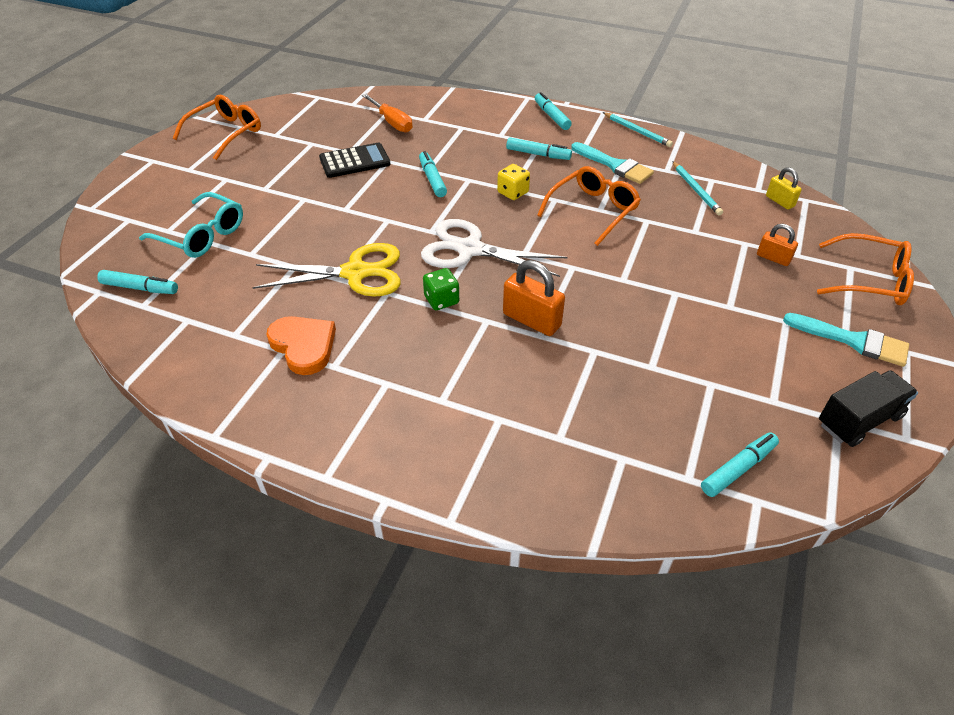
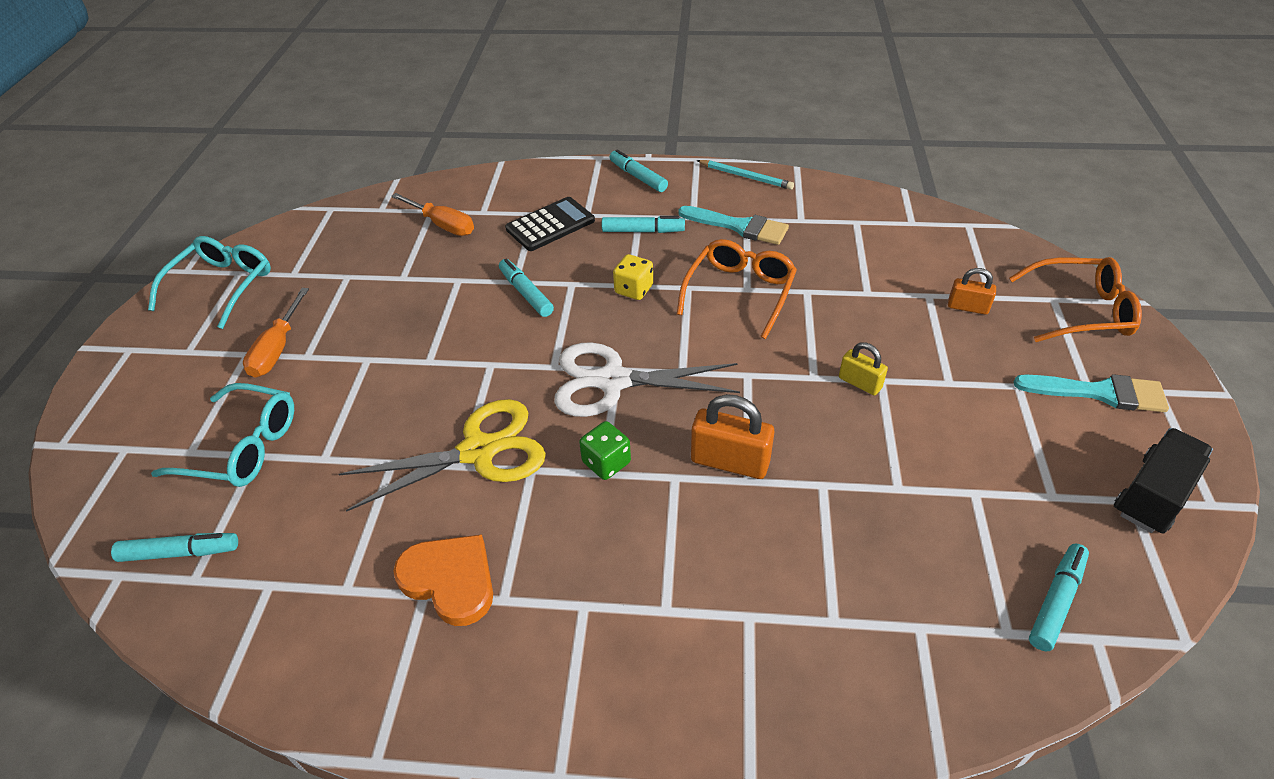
camera: 15 degrees left, 0 degrees up
orange glasses [173,94,261,160] -> turquoise glasses [148,236,271,329]
black calculator [319,143,391,178] -> black calculator moved to [505,197,595,251]
turquoise pencil [672,161,723,216] -> none
yellow padlock [766,167,802,209] -> yellow padlock moved to [839,342,888,396]
none -> orange screwdriver [243,288,309,378]

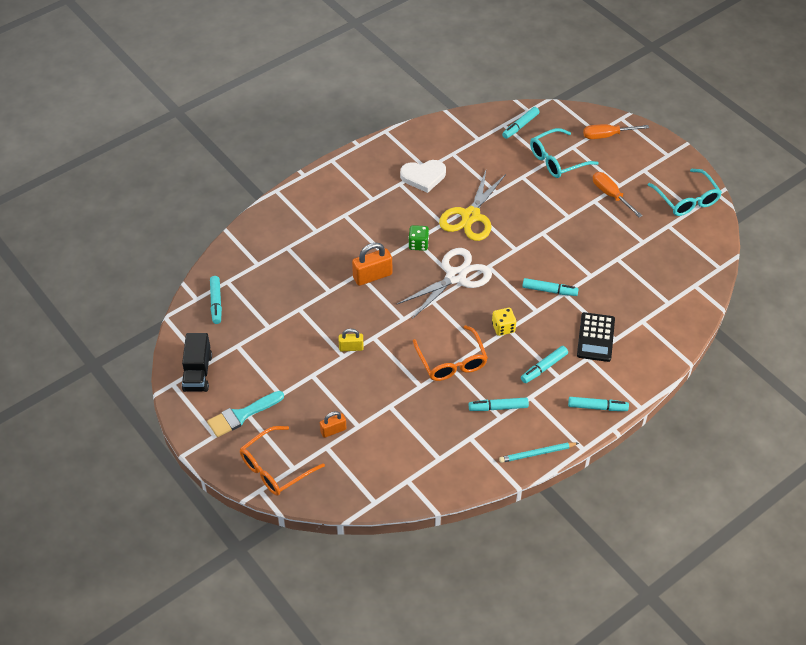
camera: 135 degrees right, 5 degrees up
orange screwdriver [391,193,474,236] -> orange screwdriver moved to [583,124,649,139]
orange heart [393,534,493,626] -> white heart [400,160,446,193]
turquoise brush [678,206,789,245] -> turquoise marker [469,397,529,411]

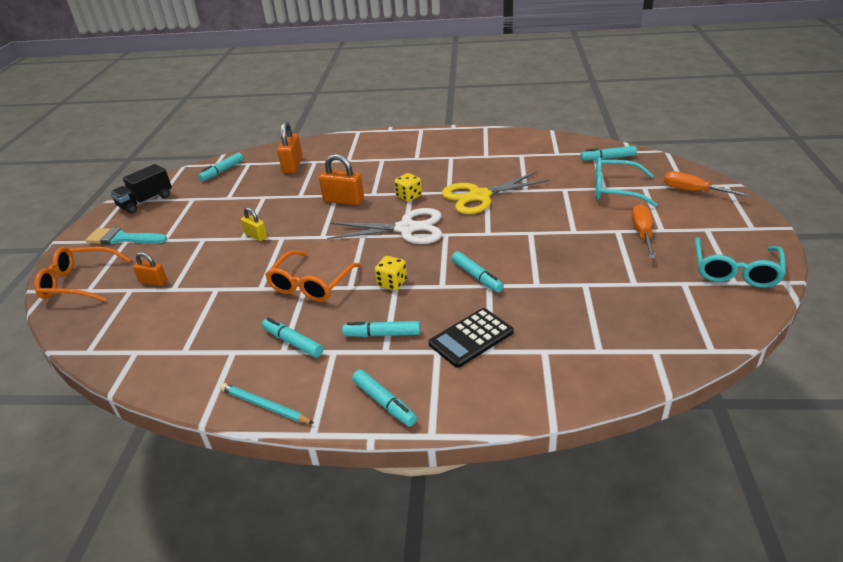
camera: 45 degrees right, 15 degrees down
white heart [400,160,446,193] -> none
green dice [408,225,429,251] -> yellow dice [394,173,422,202]
none -> orange padlock [277,121,303,173]

